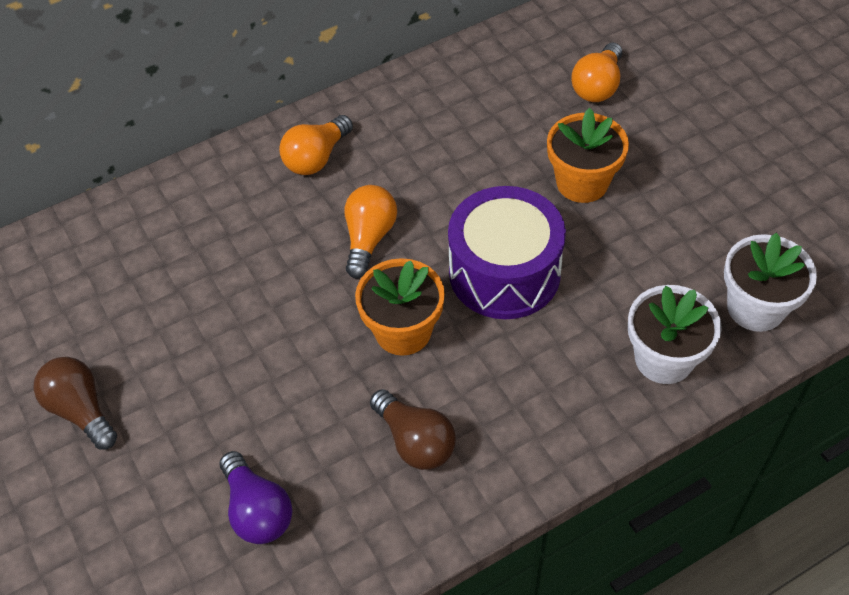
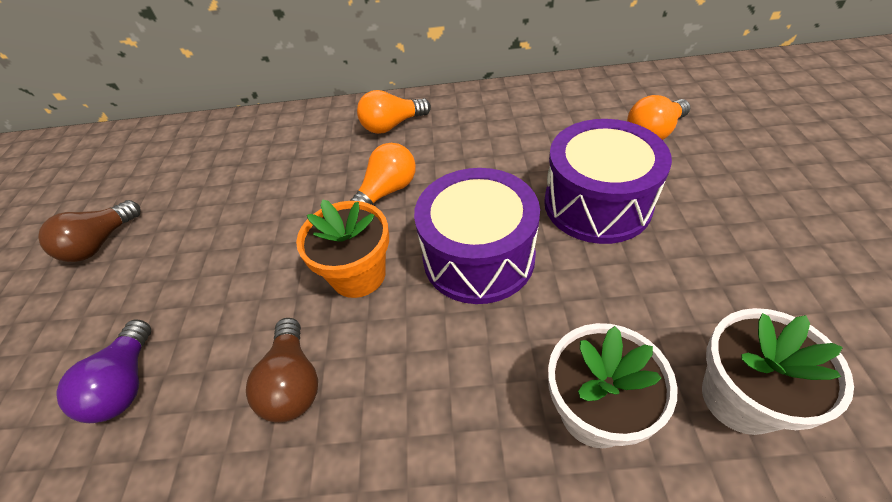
camera: 30 degrees right, 5 degrees down
brown light bulb [33,357,117,450] -> brown light bulb turned 135 degrees counterclockwise [38,200,141,262]
orange flower pot [547,108,629,203] -> purple drum [544,119,672,244]

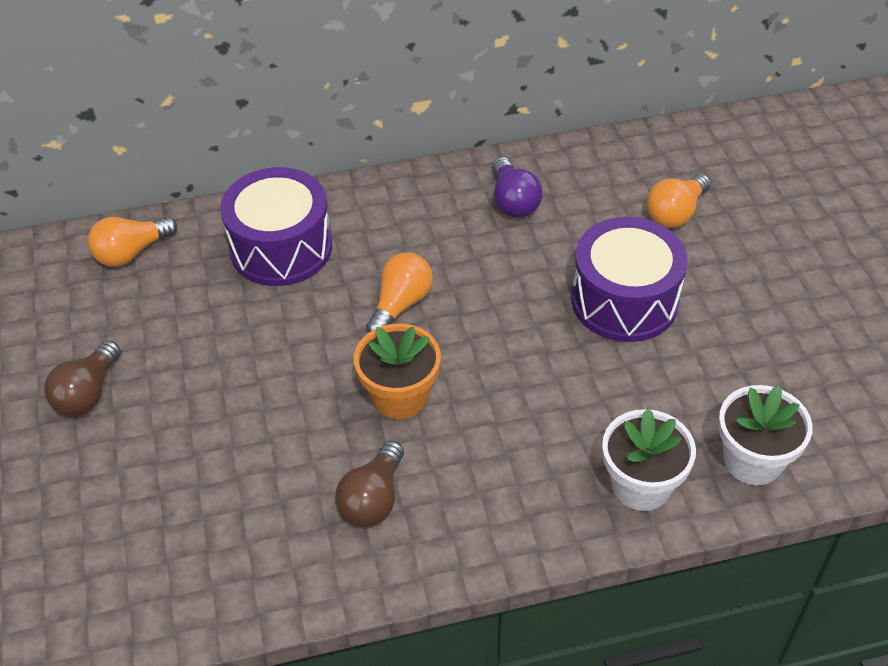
camera: 15 degrees left, 0 degrees up
purple light bulb [56,320,151,423] -> purple light bulb moved to [492,157,543,218]
brown light bulb [246,318,318,423] -> brown light bulb turned 45 degrees clockwise [335,441,404,527]
orange light bulb [357,90,431,134] -> orange light bulb moved to [88,217,177,267]
purple drum [414,168,540,304] -> purple drum moved to [220,167,332,286]

